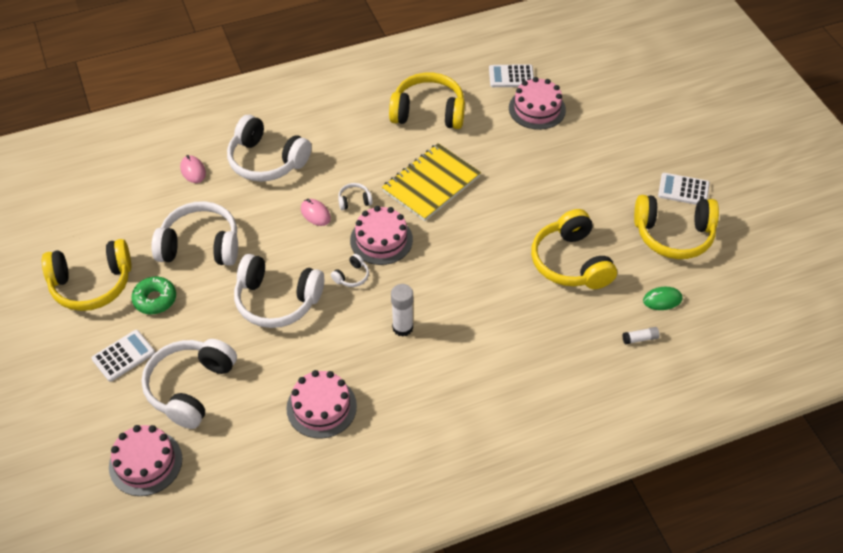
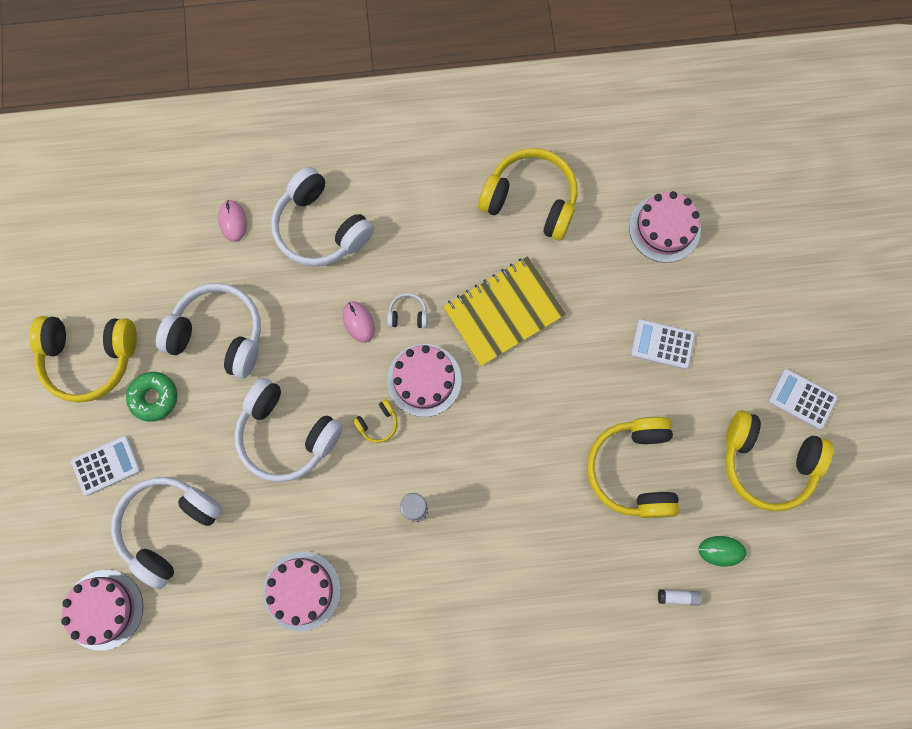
camera: 15 degrees right, 25 degrees up
white headphones [331,254,369,287] -> yellow headphones [353,399,397,443]
white calculator [489,64,534,87] -> white calculator moved to [631,319,695,369]

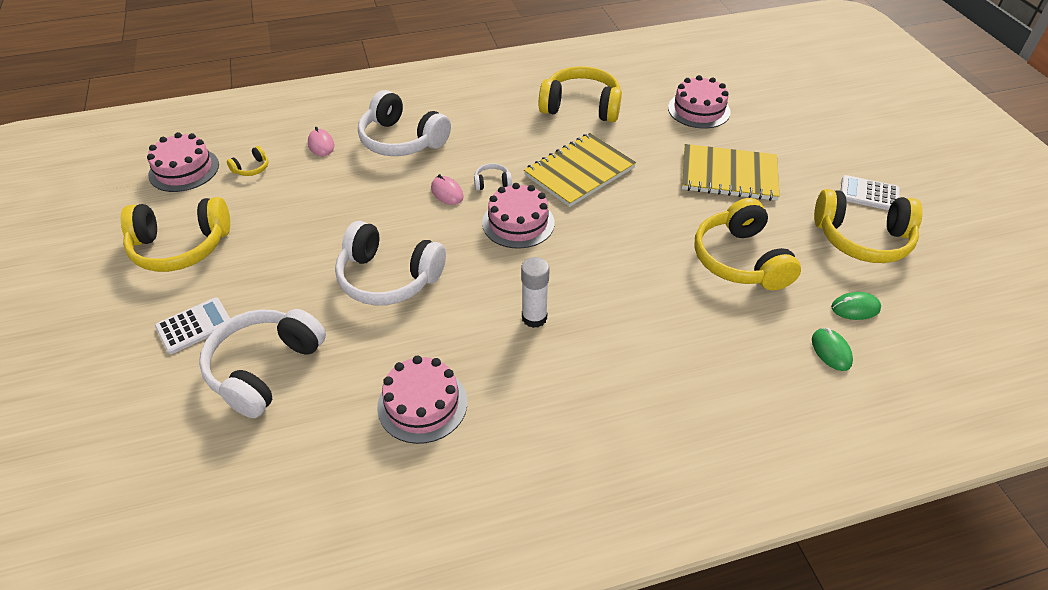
camera: 10 degrees left, 30 degrees down
pink cake [61,570,143,651] -> pink cake moved to [147,132,219,192]
green donut [126,372,177,422] -> none
white headphones [156,283,261,379] -> none
yellow headphones [353,399,397,443] -> yellow headphones moved to [227,146,269,176]
white calculator [631,319,695,369] -> yellow notebook [682,144,780,201]
white glue stick [658,589,702,606] -> green mouse [812,328,853,371]

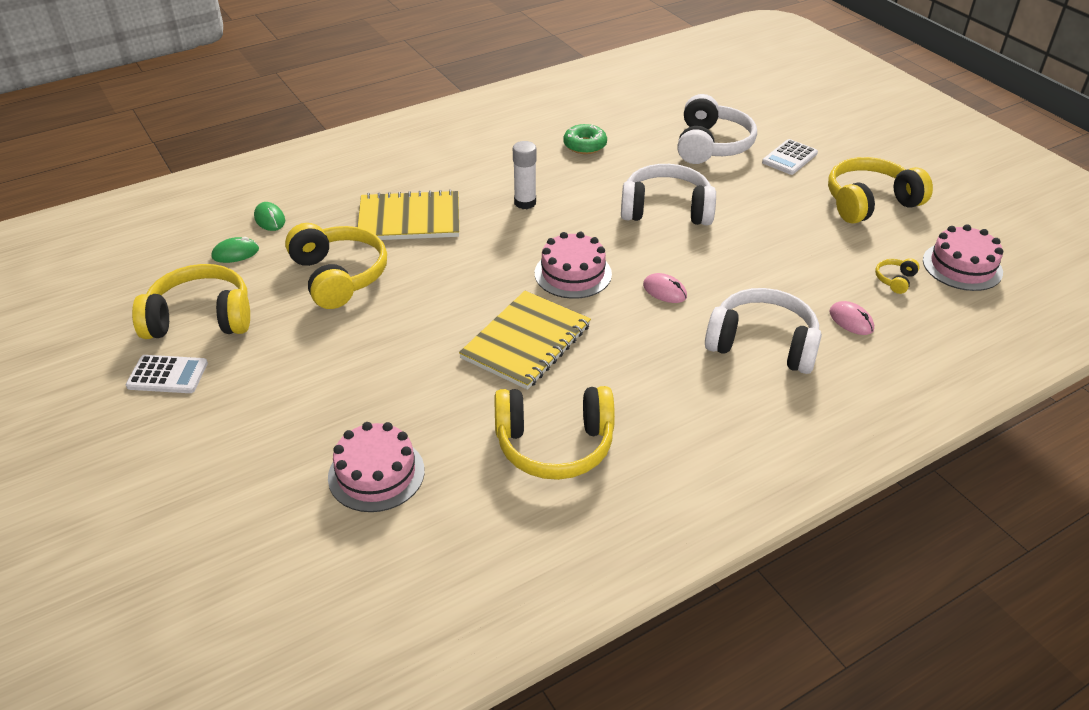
camera: 165 degrees right, 5 degrees down
pink cake [377,355,467,444] -> green donut [563,124,607,154]
white headphones [474,163,512,191] -> none
yellow notebook [682,144,780,201] -> yellow notebook moved to [358,190,459,240]

